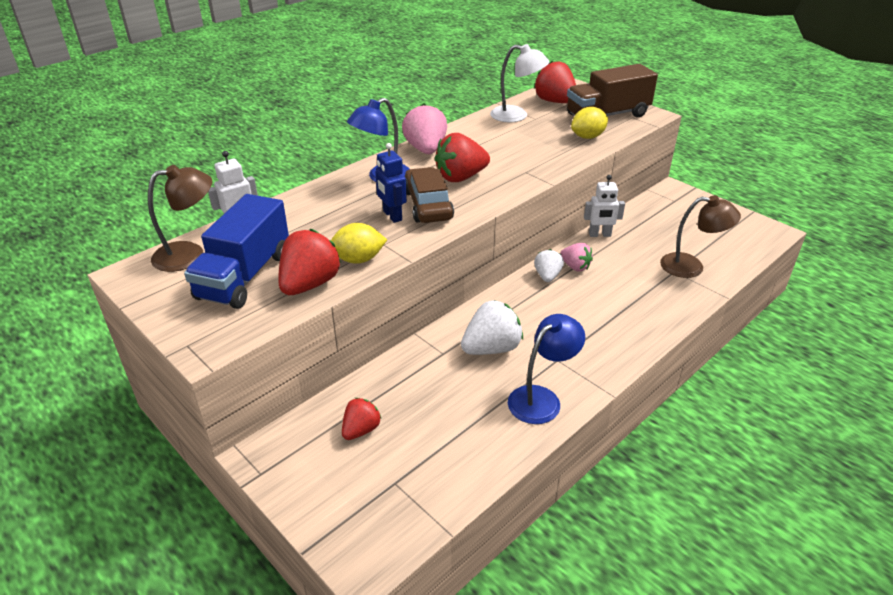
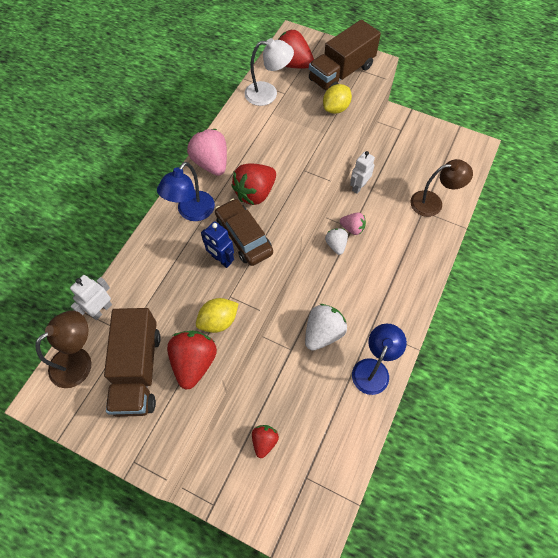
camera: 20 degrees left, 25 degrees up
blue truck [184,194,289,309] -> brown truck [104,308,161,417]
white robot [584,175,625,237] -> white robot turned 150 degrees clockwise [350,151,375,194]

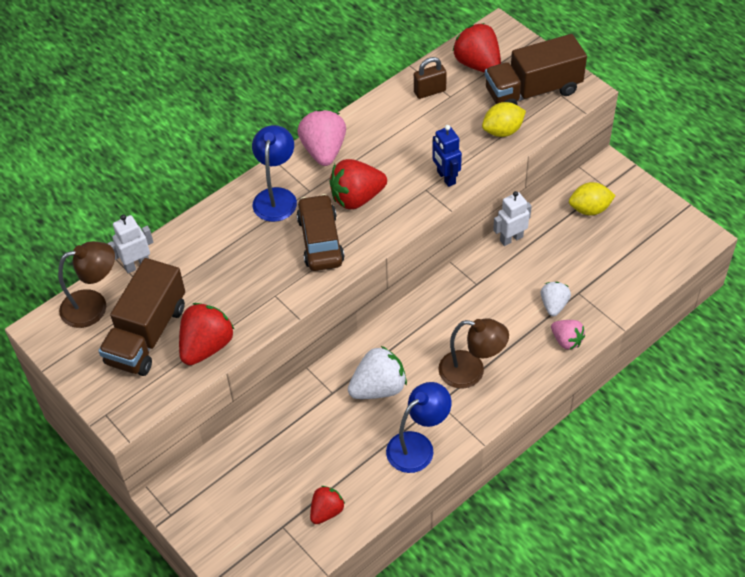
camera: 25 degrees right, 10 degrees down
blue lamp [157,162,215,221] -> blue lamp turned 135 degrees clockwise [252,125,297,222]
yellow lemon [196,298,239,333] -> yellow lemon moved to [569,182,616,216]
blue robot [201,221,234,268] -> blue robot moved to [432,125,462,187]
white lamp [244,38,294,106] -> brown padlock [414,57,447,99]
red strawberry [252,425,279,458] -> red strawberry moved to [310,486,345,524]
white strawberry [325,228,348,255] -> white strawberry moved to [540,282,571,316]
pink strawberry [340,212,366,235] -> pink strawberry moved to [551,320,585,350]
brown lamp [410,159,473,217] -> brown lamp moved to [438,318,509,389]

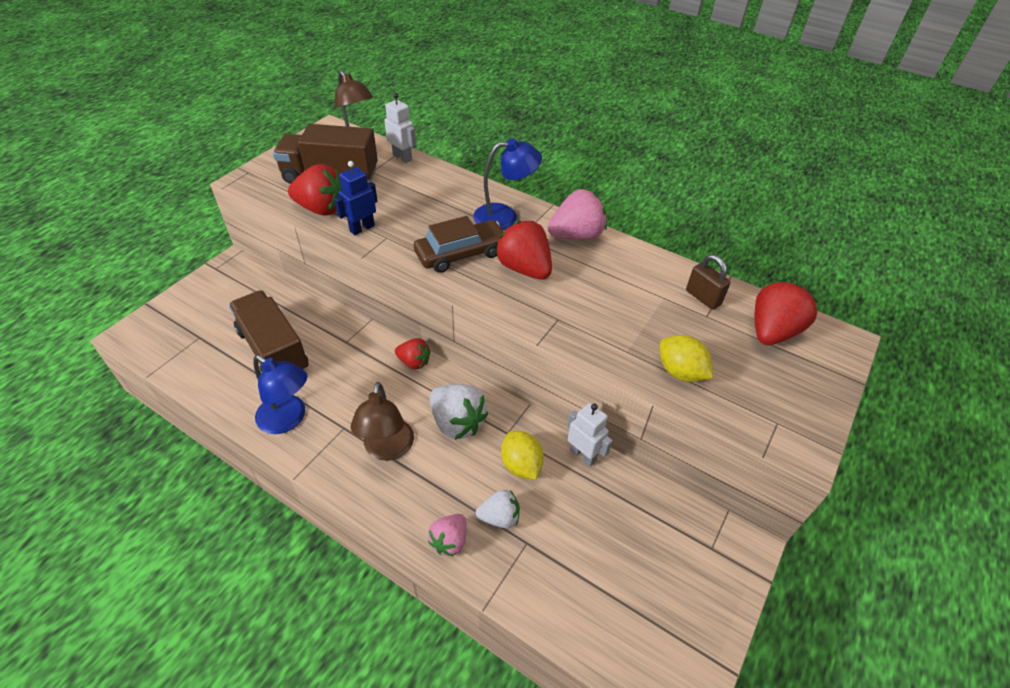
camera: 70 degrees right, 5 degrees down
red strawberry [310,486,345,524] -> red strawberry moved to [395,338,431,369]
white strawberry [348,346,407,399] -> white strawberry moved to [430,384,488,440]
blue robot [432,125,462,187] -> blue robot moved to [334,161,378,235]
brown truck [485,34,587,105] -> brown truck moved to [229,290,309,373]
yellow lemon [569,182,616,216] -> yellow lemon moved to [501,431,544,480]

